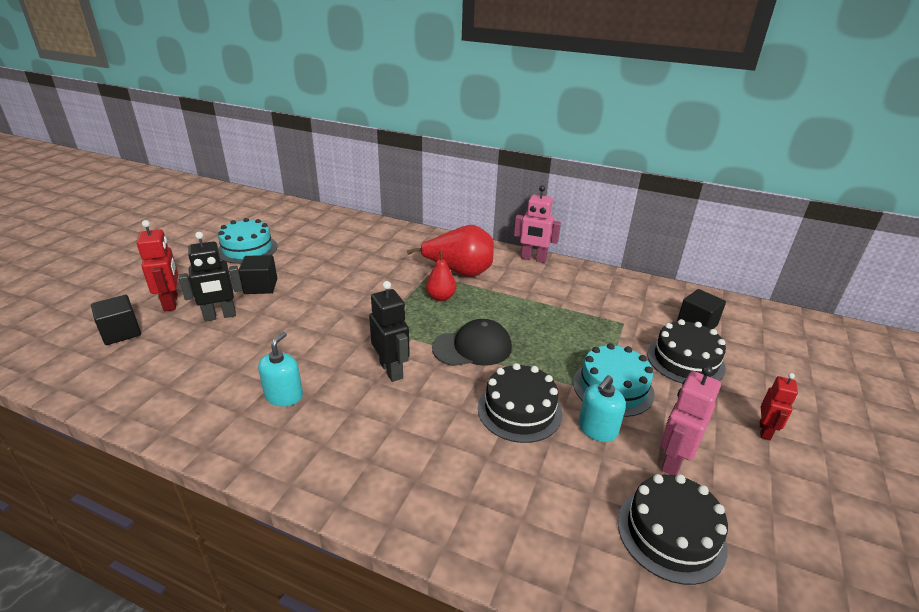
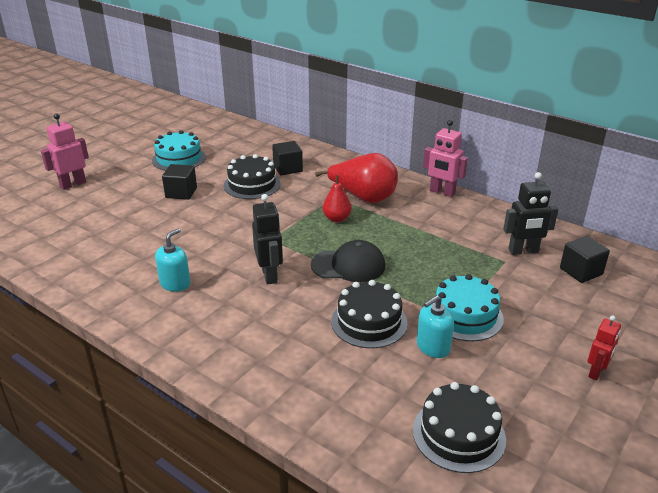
camera: 15 degrees right, 0 degrees up
black cube [91,295,141,345] -> black cube moved to [272,141,303,175]
red robot [137,220,178,311] -> none
black robot [178,232,242,322] -> black robot moved to [503,172,558,255]
black cake [647,319,726,384] -> black cake moved to [224,154,281,199]
pink robot [660,366,721,475] -> pink robot moved to [41,113,89,190]

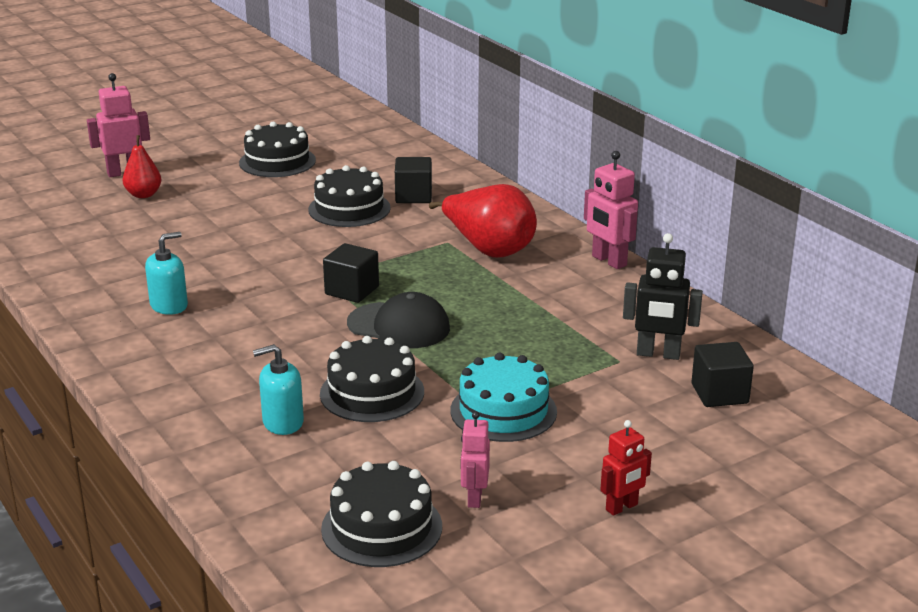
camera: 20 degrees right, 5 degrees down
turquoise cake [152,130,206,171] -> black cake [239,122,316,177]
black cube [162,164,197,200] -> black cube moved to [323,243,379,303]
black robot [252,194,283,285] -> none
red pear [323,175,352,222] -> red pear moved to [123,135,162,198]
turquoise soap dispenser [417,295,454,358] -> turquoise soap dispenser moved to [253,344,304,435]
none -> pink robot [460,411,490,508]

